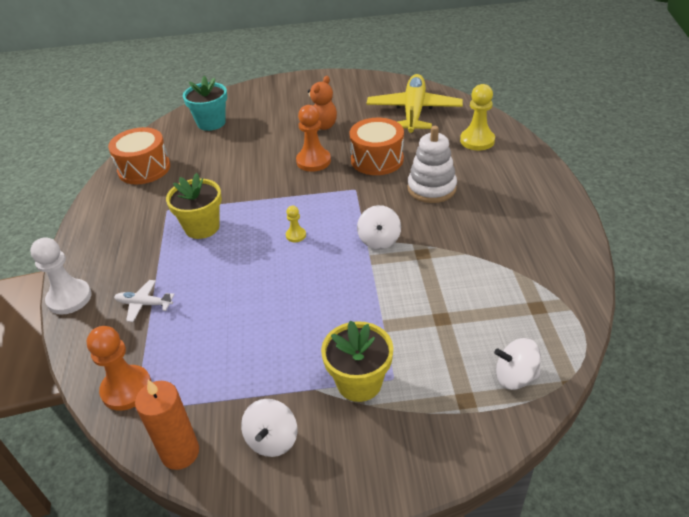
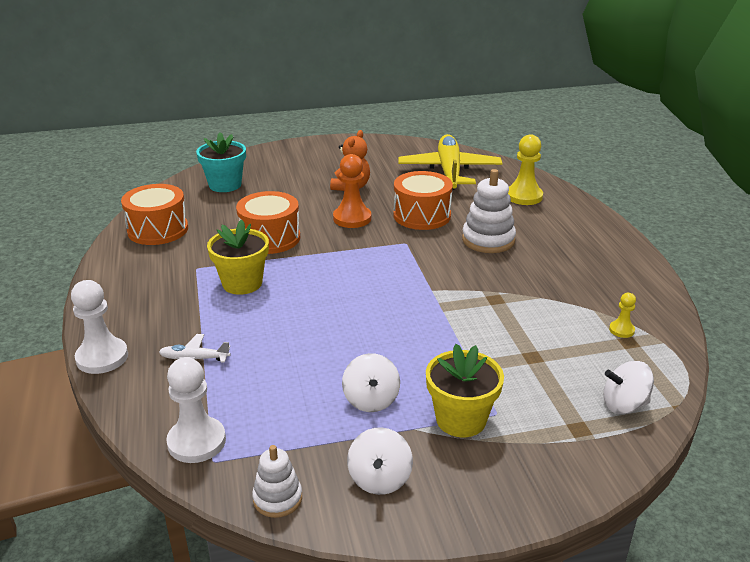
camera: 10 degrees left, 10 degrees down
orange pawn [87,326,152,411] -> white pawn [166,357,226,463]
orange candle [135,380,199,470] -> white stacking toy [252,445,302,518]
yellow pawn [286,206,306,242] -> yellow pawn moved to [609,293,636,338]
white spinning top [357,205,401,249] -> white spinning top moved to [342,353,400,412]
none -> orange drum [236,191,300,254]

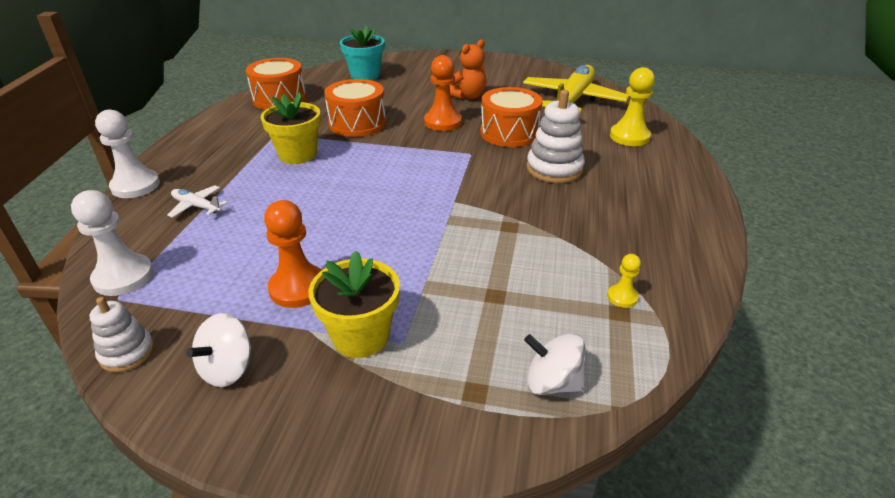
camera: 25 degrees right, 5 degrees up
white spinning top [342,353,400,412] -> orange pawn [264,200,322,308]

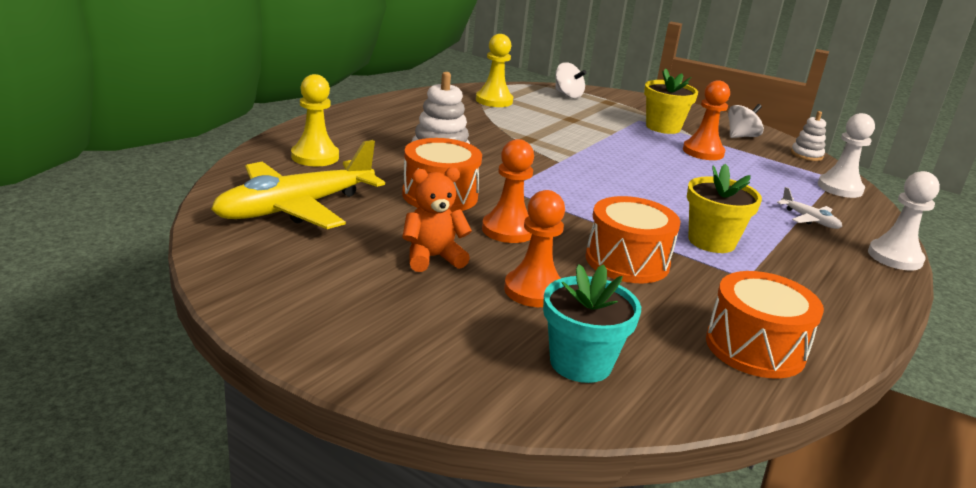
camera: 160 degrees left, 10 degrees down
yellow pawn [607,254,641,308] -> yellow pawn [476,34,513,107], size x1.94
none -> orange pawn [504,190,565,307]

